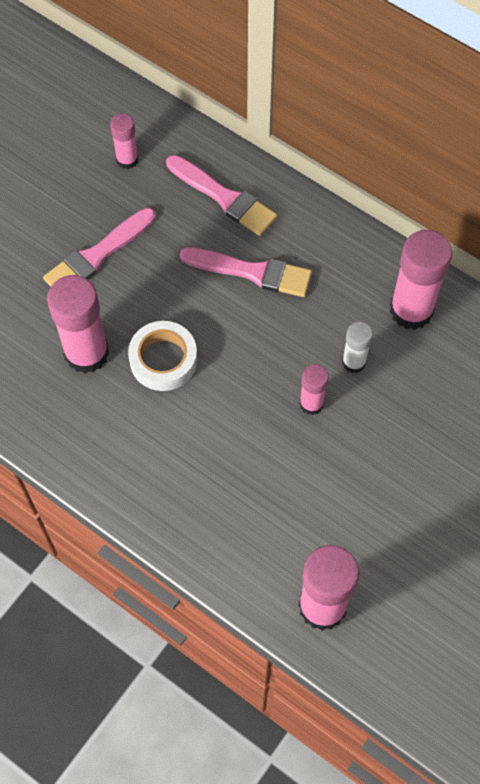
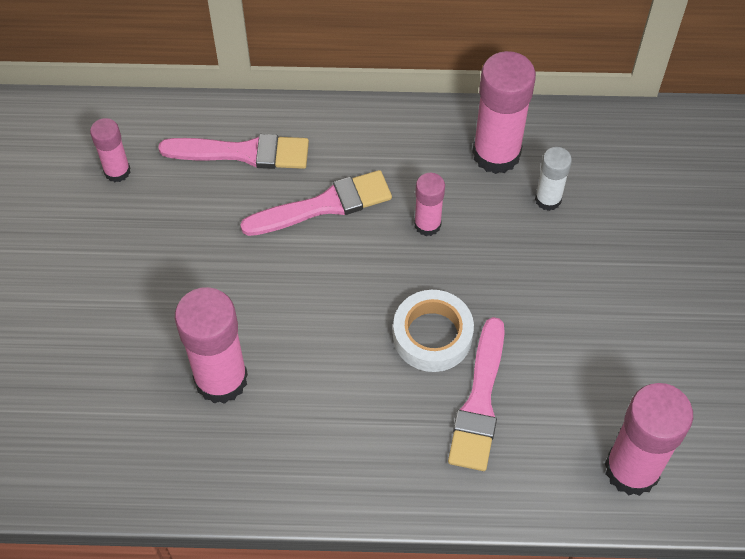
camera: 35 degrees left, 5 degrees down
pink brush [43,207,156,287] -> pink brush moved to [448,317,505,471]
white tape [128,321,197,391] -> white tape moved to [393,290,474,372]
pink glue stick [299,364,329,415] -> pink glue stick moved to [414,173,445,236]
white glue stick [342,322,373,373] -> white glue stick moved to [535,147,572,211]

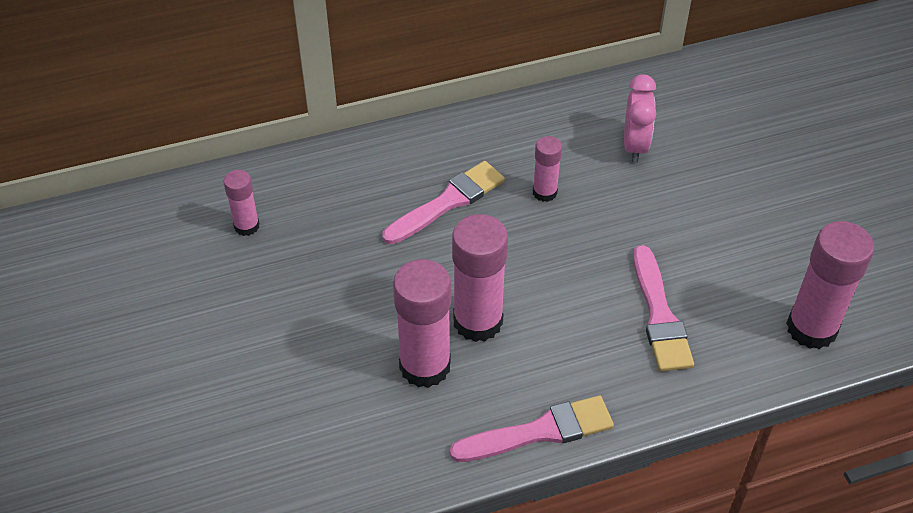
camera: 20 degrees left, 10 degrees down
pink brush [158,134,309,169] -> pink brush moved to [450,395,614,462]
white tape [393,290,474,372] -> none
pink glue stick [472,51,536,174] -> pink glue stick moved to [452,214,508,342]
white glue stick [535,147,572,211] -> pink clock [624,74,656,163]

